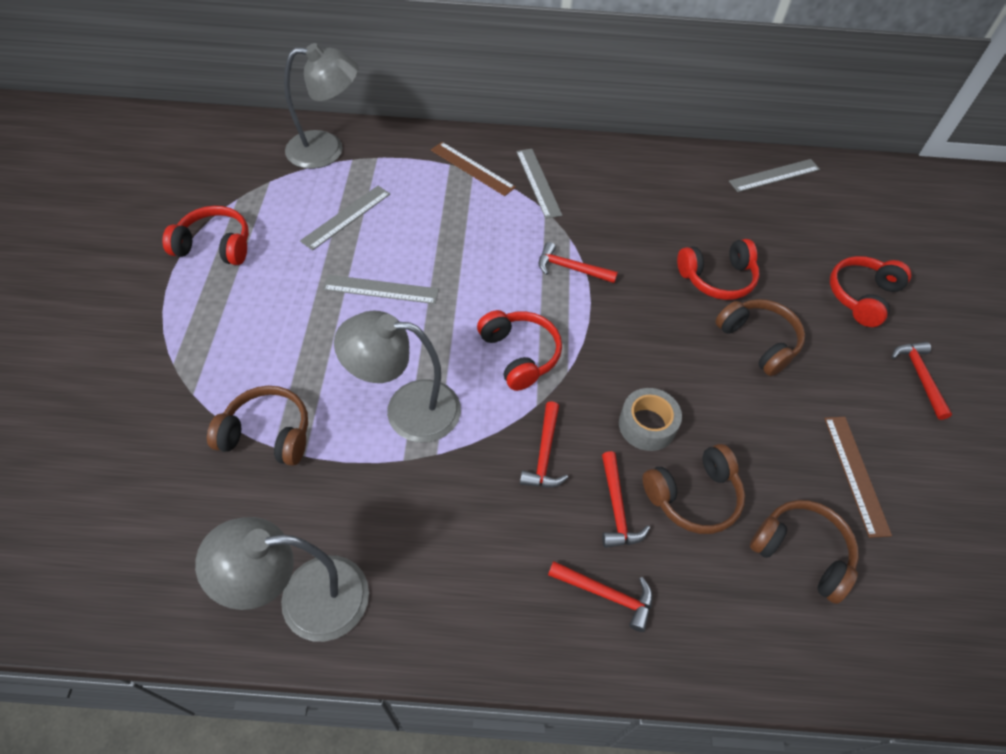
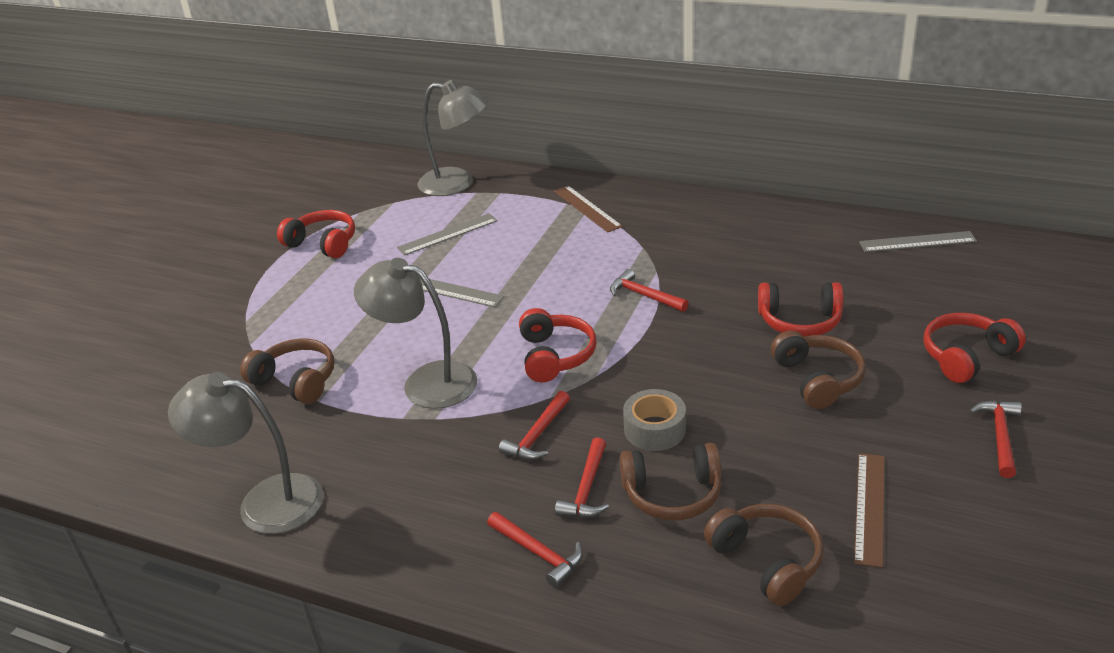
camera: 25 degrees right, 20 degrees down
grey ruler [516,149,562,219] -> none

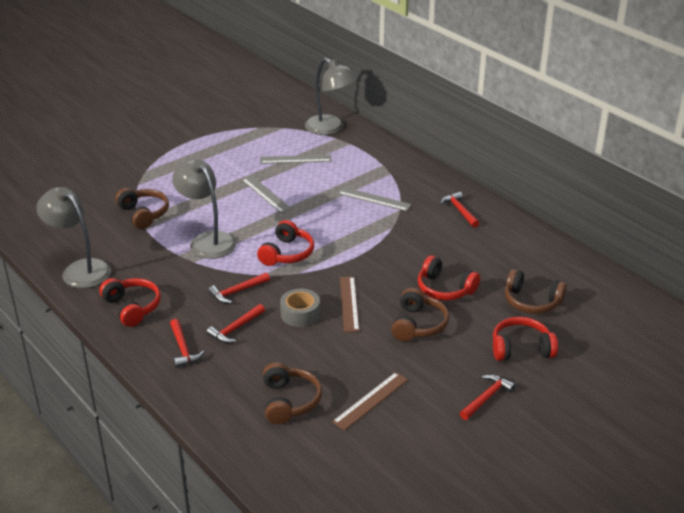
camera: 25 degrees right, 0 degrees up
red headphones [277,210,355,258] -> red headphones moved to [99,278,161,327]
brown ruler [554,186,623,233] -> brown ruler moved to [340,277,359,332]
red hammer [610,269,689,312] -> red hammer moved to [440,192,479,228]
brown headphones [620,443,721,520] -> brown headphones moved to [505,269,567,314]
grey ruler [859,231,977,252] -> grey ruler moved to [338,187,412,211]

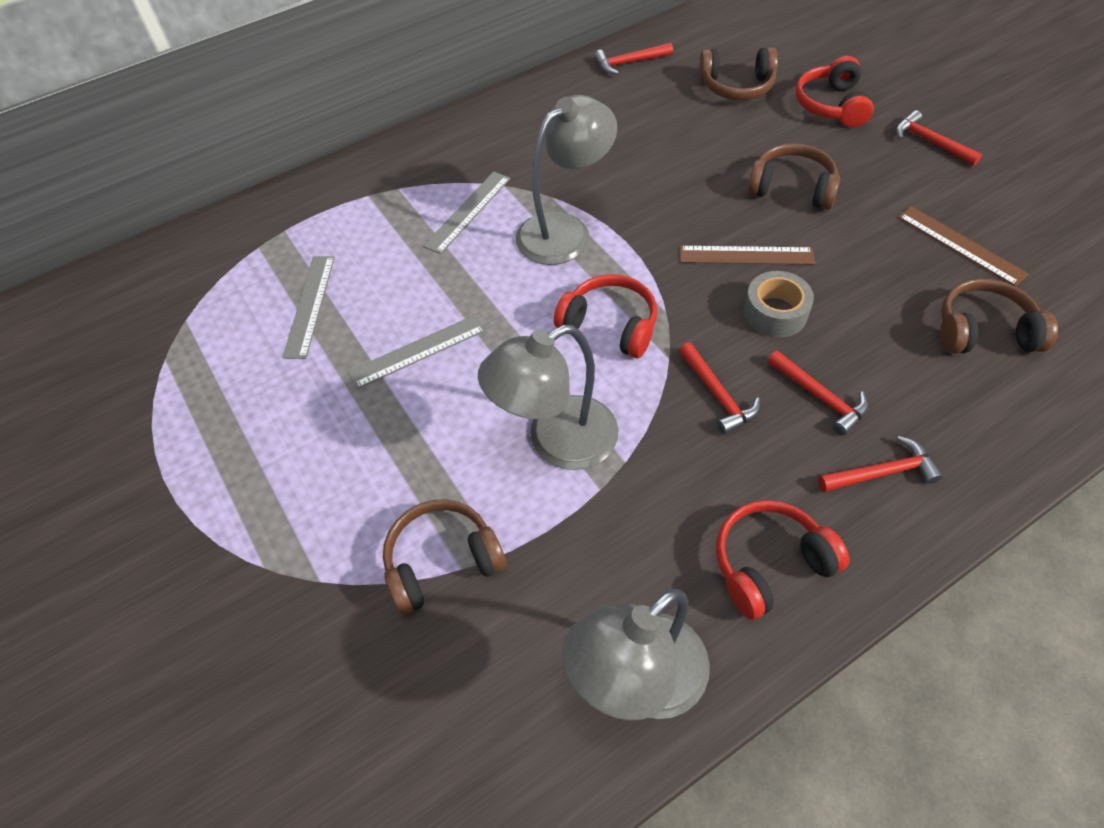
camera: 80 degrees left, 20 degrees up
grey lamp [305,58,358,135] -> grey lamp moved to [516,95,617,265]
red headphones [417,255,480,300] -> none
red hammer [440,192,479,228] -> red hammer moved to [594,43,673,75]
brown headphones [505,269,567,314] -> brown headphones turned 60 degrees clockwise [699,47,778,100]

